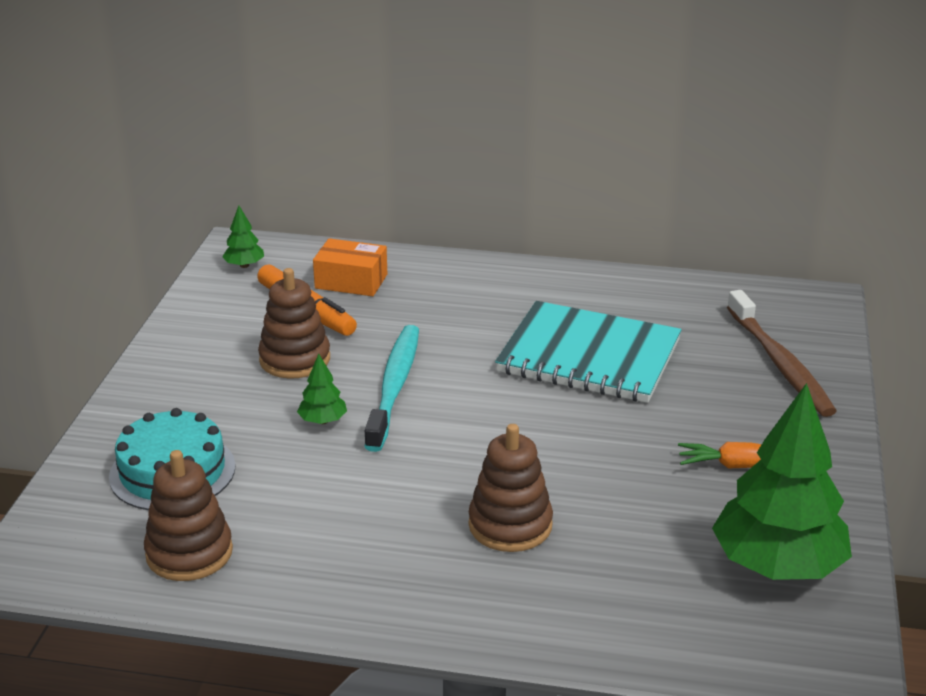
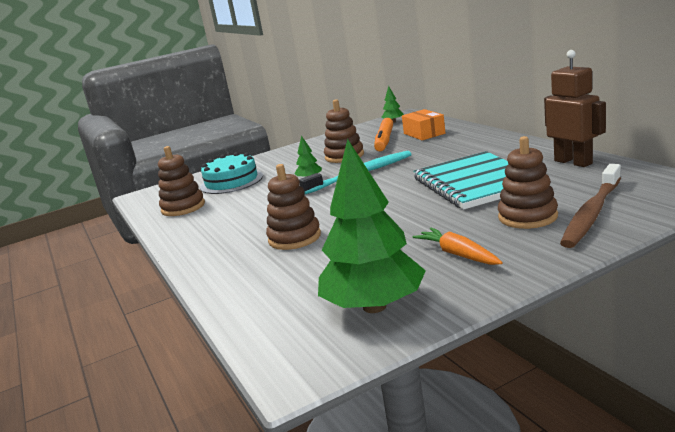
camera: 55 degrees right, 10 degrees down
none -> brown stacking toy [498,136,558,229]
none -> brown robot [544,50,606,167]

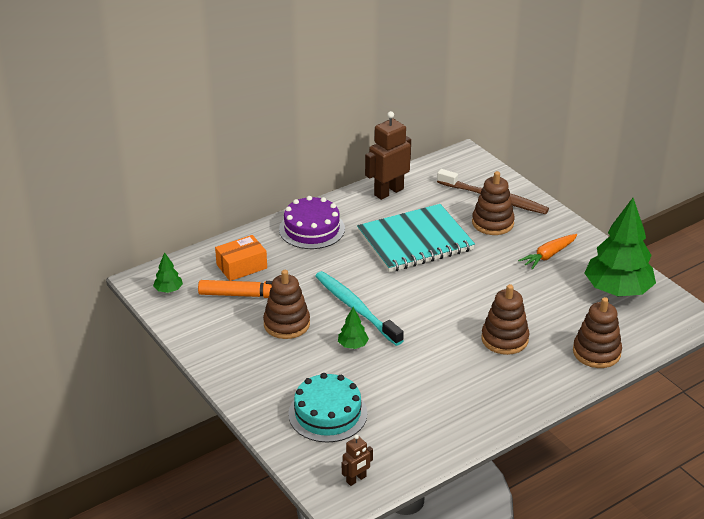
camera: 100 degrees left, 15 degrees up
brown stacking toy [158,146,205,216] -> brown stacking toy moved to [573,297,622,368]
none -> purple cake [279,196,345,249]
none -> brown robot [342,435,373,486]

